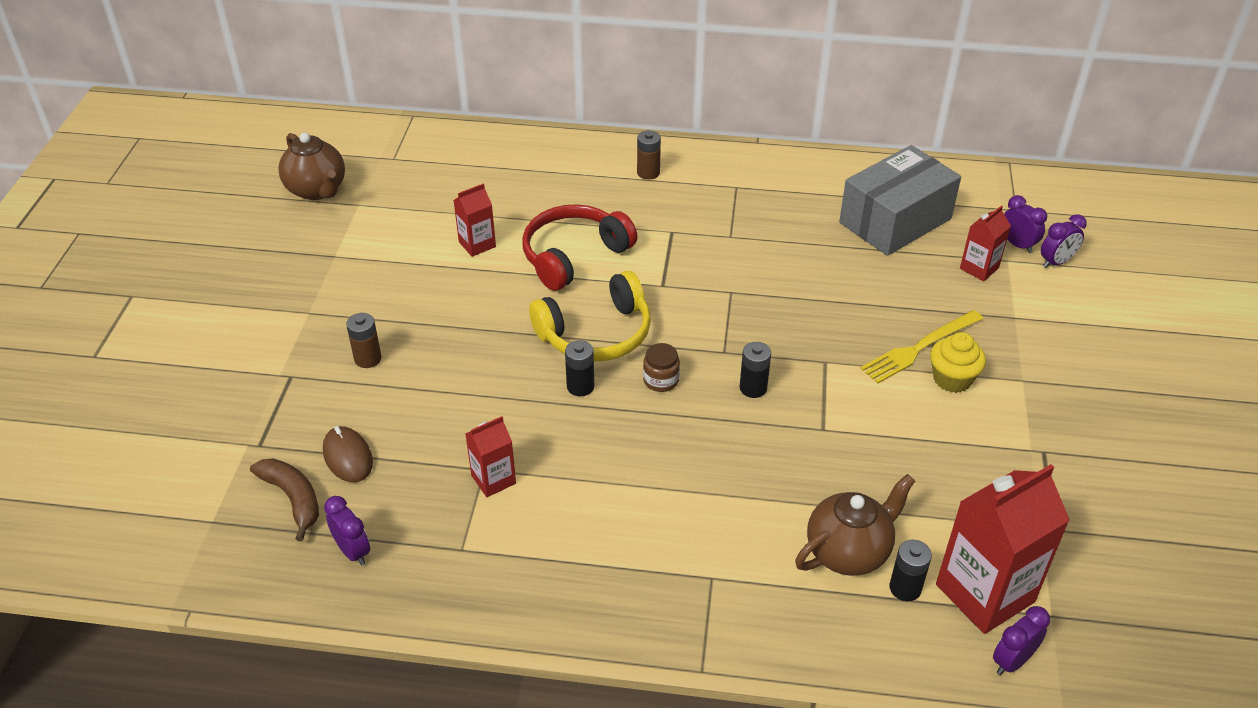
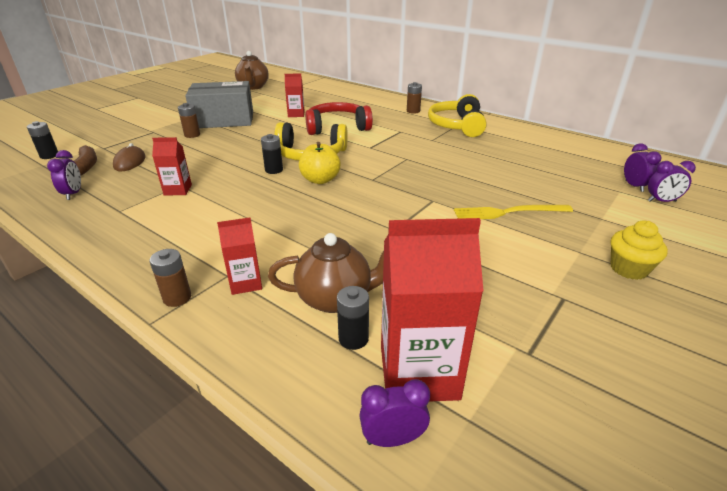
camera: 30 degrees right, 10 degrees down
brown jar [643,343,680,392] -> yellow apple [299,142,340,184]
black battery [740,342,771,398] -> black battery moved to [27,121,58,159]
grey box [839,145,961,256] -> grey box moved to [185,81,253,128]
yellow cupcake [930,332,986,393] -> yellow cupcake moved to [611,220,668,280]
red carton [960,205,1011,281] -> red carton moved to [217,217,262,295]
none -> brown battery [150,249,191,307]
none -> yellow headphones [428,94,487,137]

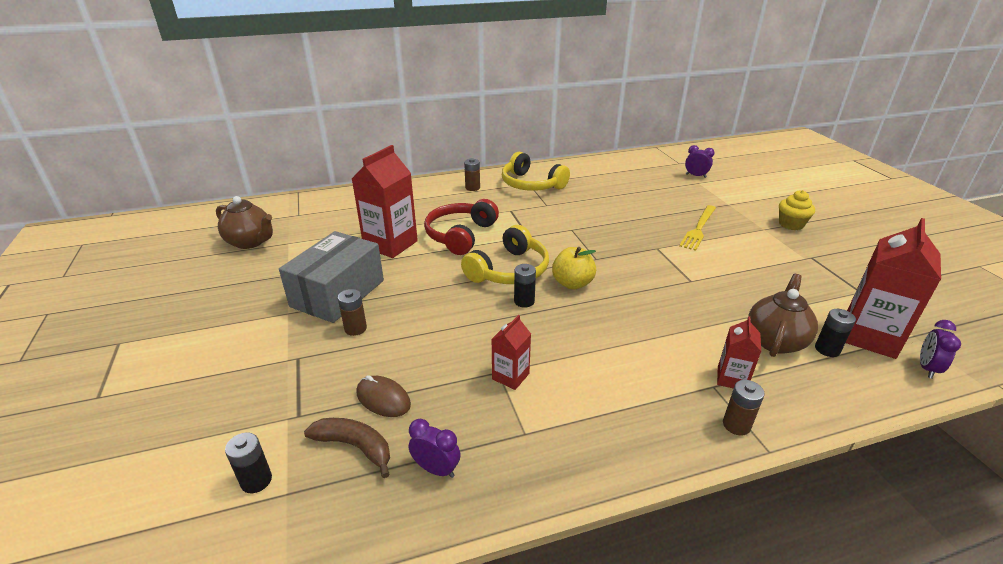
camera: 55 degrees left, 0 degrees up
red carton [285,73,305,117] -> red carton [352,145,418,258], size x1.93
purple clock [648,161,696,202] -> none

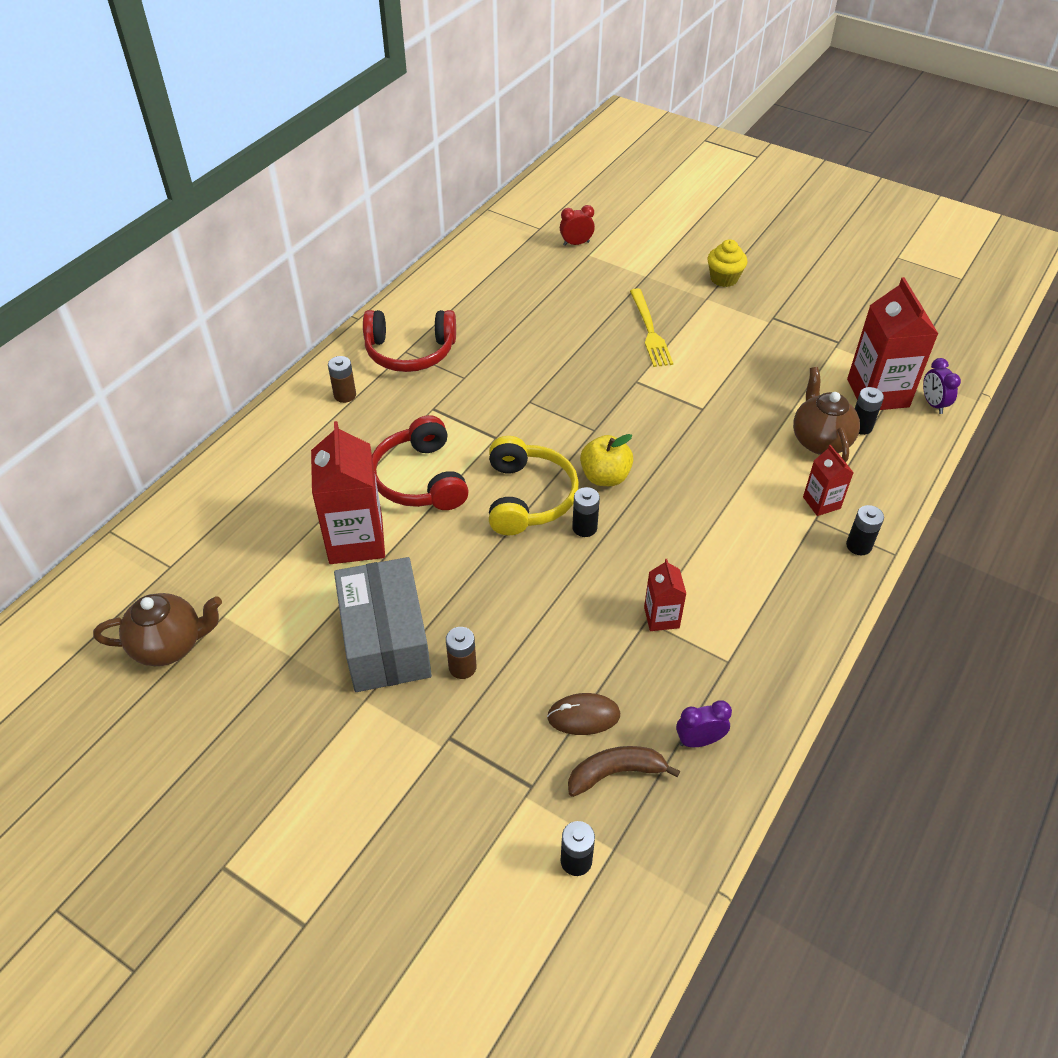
camera: 40 degrees left, 15 degrees up
yellow headphones [502,152,570,191] -> red headphones [363,310,456,372]
purple clock [685,145,715,178] -> red clock [560,205,595,246]
brown battery [723,380,765,435] -> black battery [846,505,884,555]

